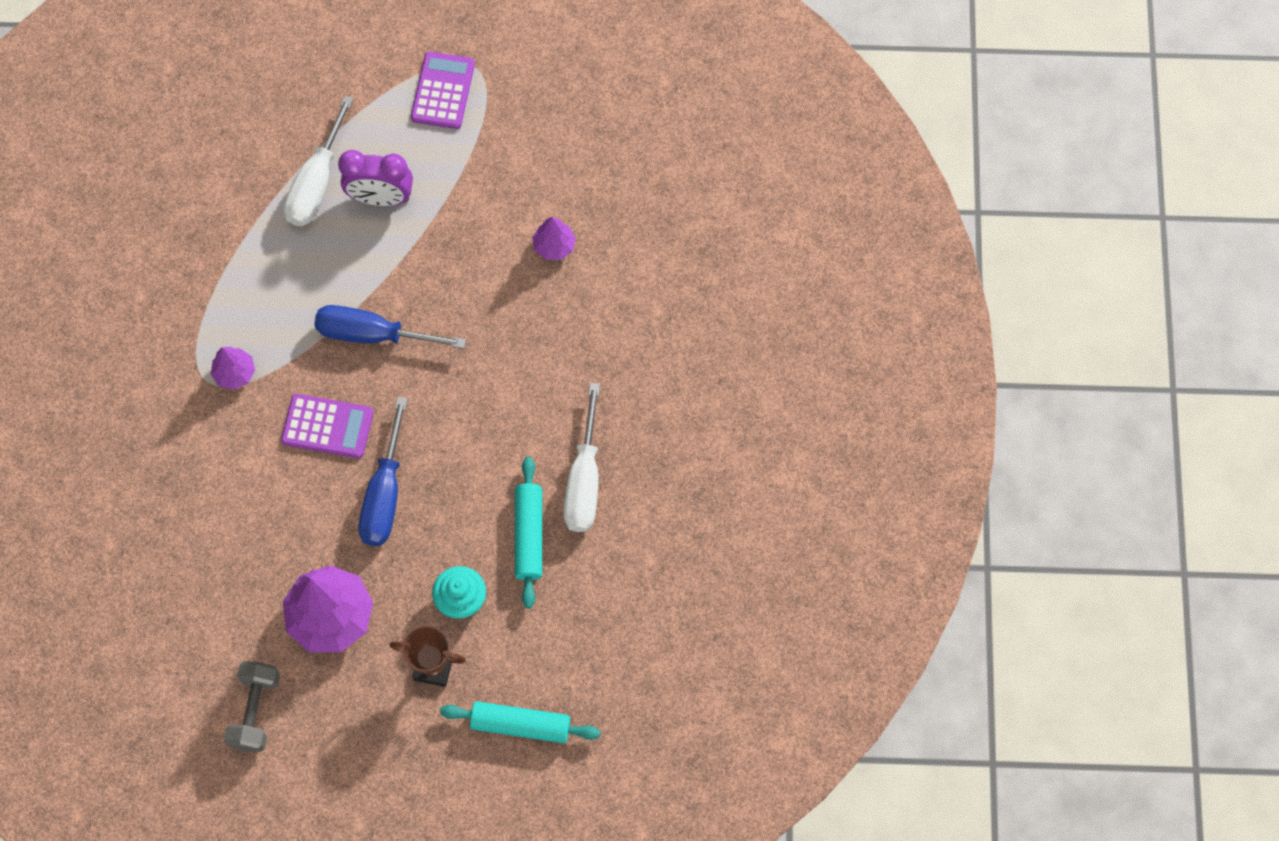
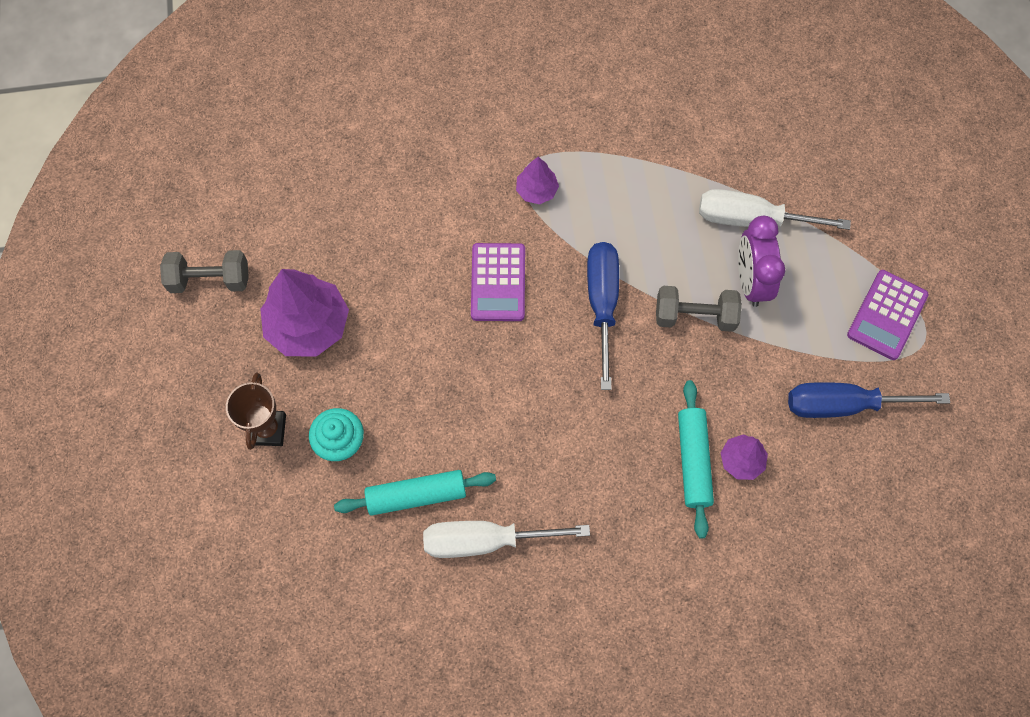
camera: 80 degrees right, 0 degrees up
blue screwdriver [358,397,408,546] -> blue screwdriver moved to [788,382,950,418]
purple calculator [411,52,475,129] -> purple calculator turned 120 degrees clockwise [847,270,929,360]
turquoise rolling pin [440,701,600,743] -> turquoise rolling pin moved to [678,380,714,539]
none -> grey dumbbell [656,286,742,332]

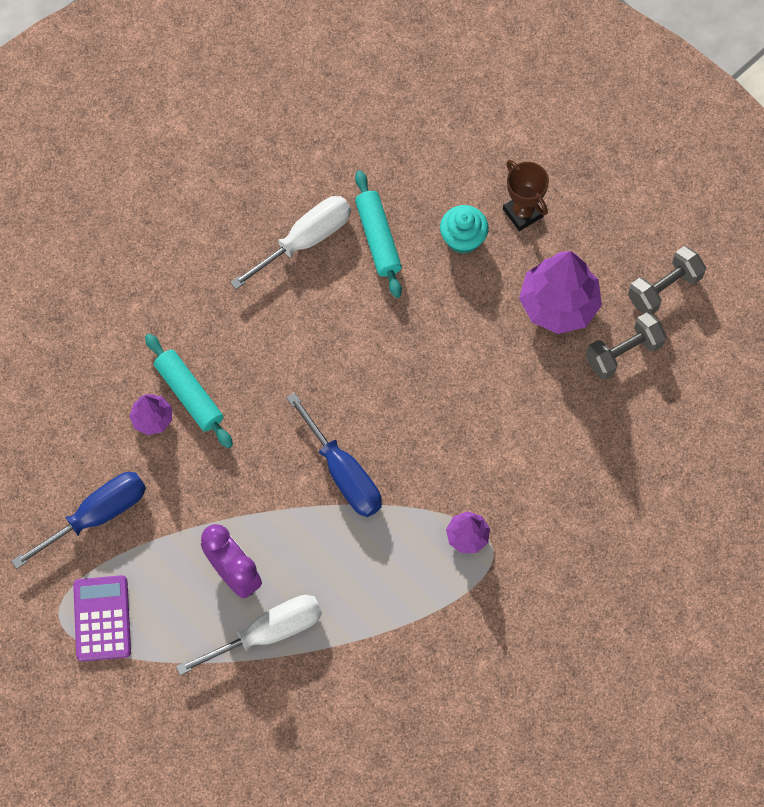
camera: 145 degrees right, 0 degrees up
turquoise rolling pin [334,470,496,516] -> turquoise rolling pin turned 60 degrees counterclockwise [355,170,402,298]
purple calculator [471,243,525,321] -> none
grey dumbbell [656,286,742,332] -> grey dumbbell moved to [586,312,667,379]

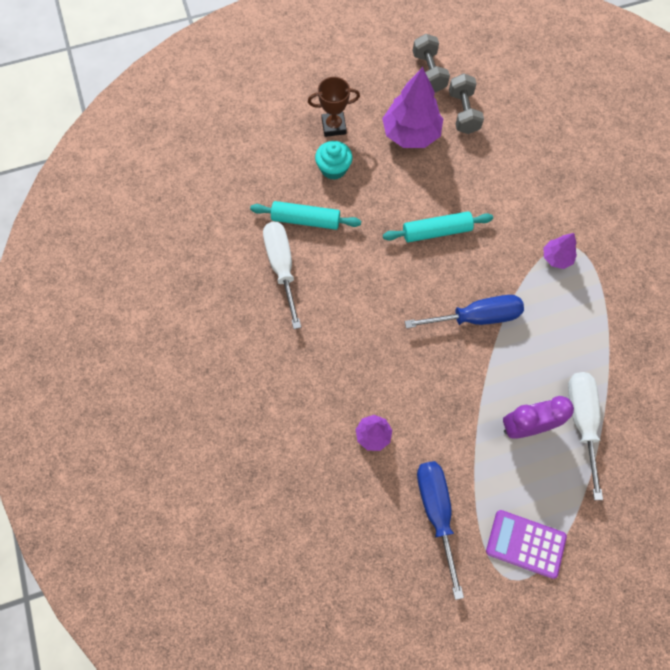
camera: 65 degrees left, 0 degrees up
turquoise rolling pin [145,334,233,448] -> turquoise rolling pin moved to [383,211,493,242]

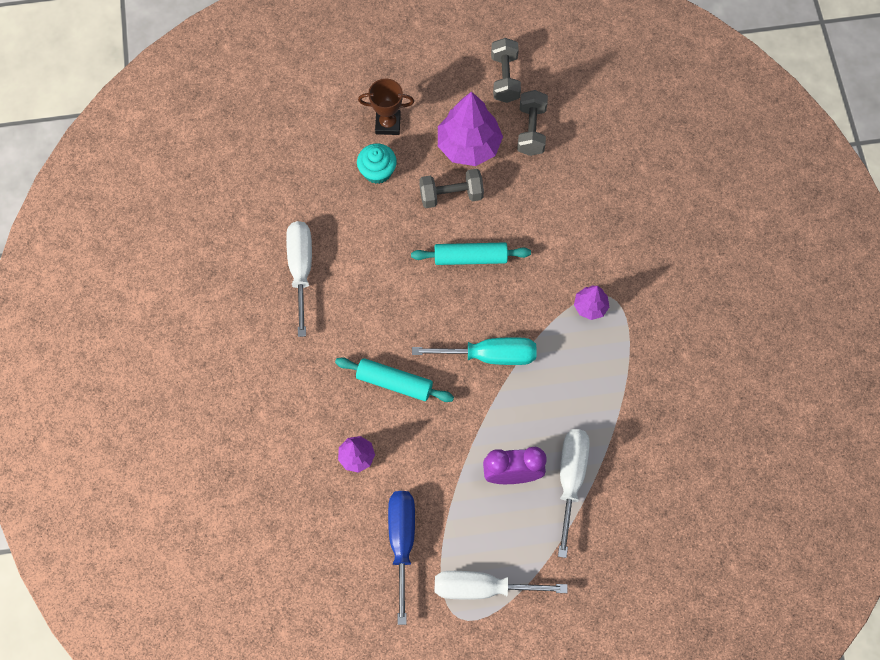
camera: 10 degrees right, 0 degrees up
turquoise rolling pin [250,201,361,230] -> turquoise rolling pin moved to [335,357,454,402]
blue screwdriver [405,295,524,329] -> turquoise screwdriver [412,337,537,365]
purple calculator [486,510,567,579] -> white screwdriver [434,571,568,600]
none -> grey dumbbell [419,169,484,208]

